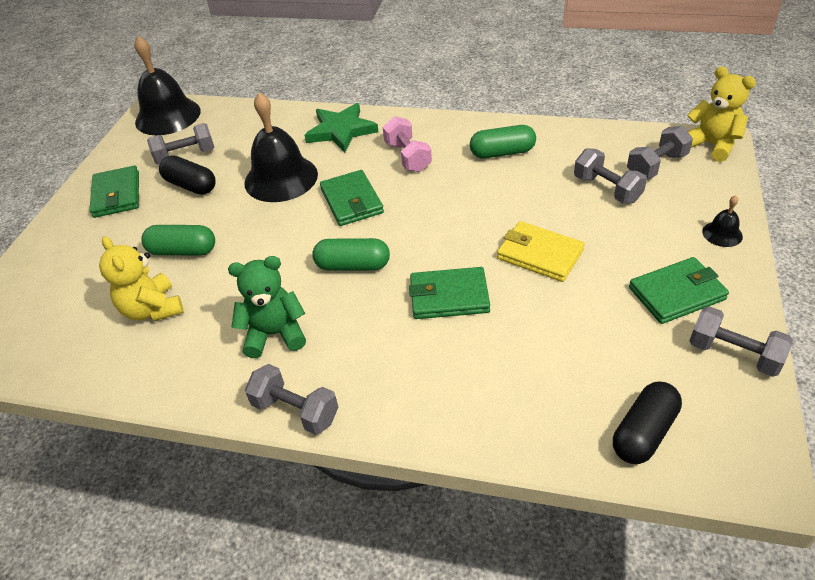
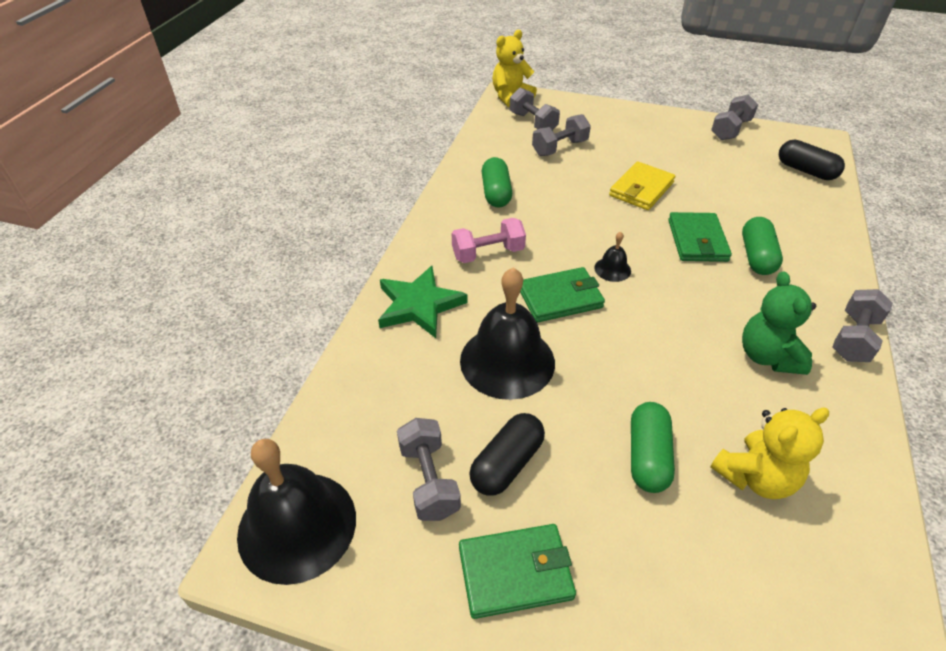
camera: 90 degrees left, 0 degrees up
green capsule [312,238,390,271] -> green capsule moved to [742,217,783,275]
green wallet [629,257,729,324] -> none
black bell [702,195,743,247] -> black bell moved to [594,232,631,282]

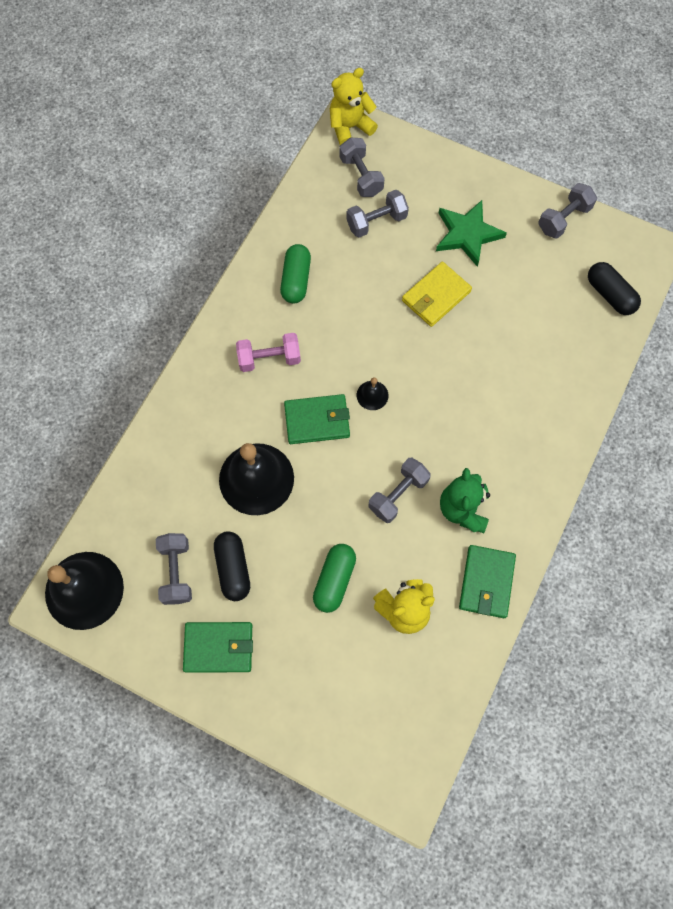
camera: 10 degrees right, 25 degrees up
green star [378,266,468,338] -> green star moved to [436,200,507,267]
black capsule [469,413,545,496] -> black capsule turned 60 degrees counterclockwise [214,531,250,601]
green wallet [668,212,732,262] -> green wallet moved to [459,545,516,618]
green capsule [742,217,783,275] -> none
grey dumbbell [833,289,893,362] -> grey dumbbell moved to [368,458,431,523]

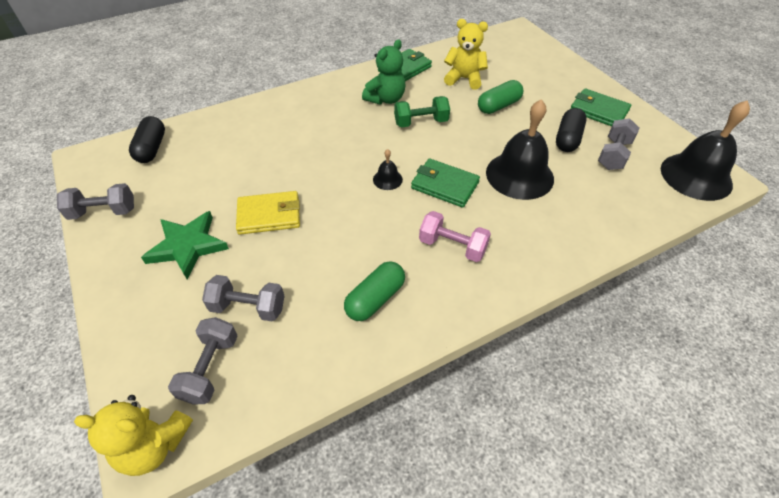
camera: 145 degrees left, 20 degrees down
grey dumbbell [368,458,431,523] -> green dumbbell [394,96,450,128]

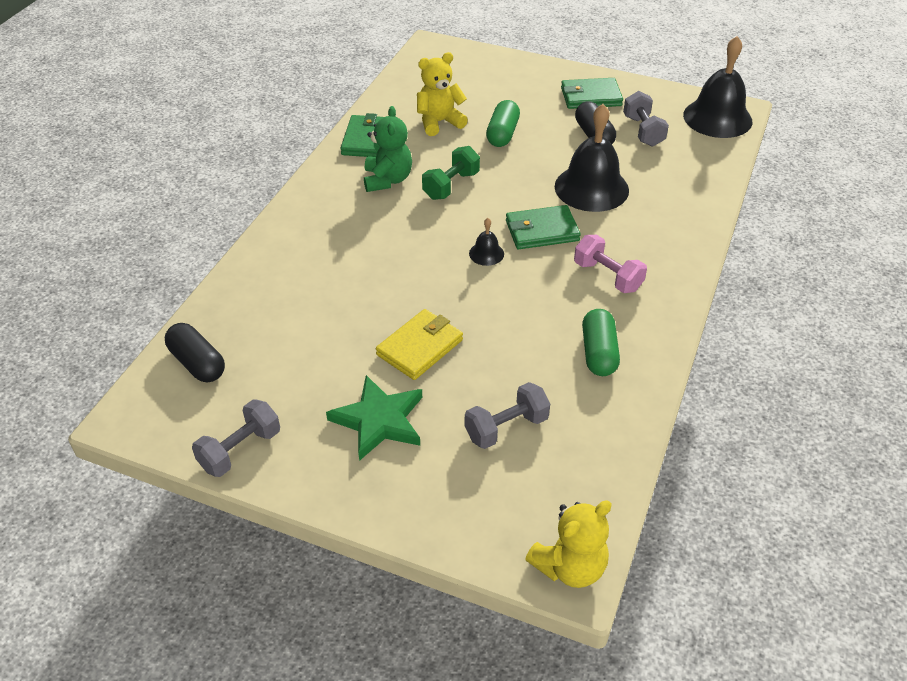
camera: 40 degrees left, 5 degrees down
grey dumbbell [168,317,238,405] -> none
pink dumbbell [419,211,491,262] -> pink dumbbell turned 60 degrees clockwise [574,235,647,293]

